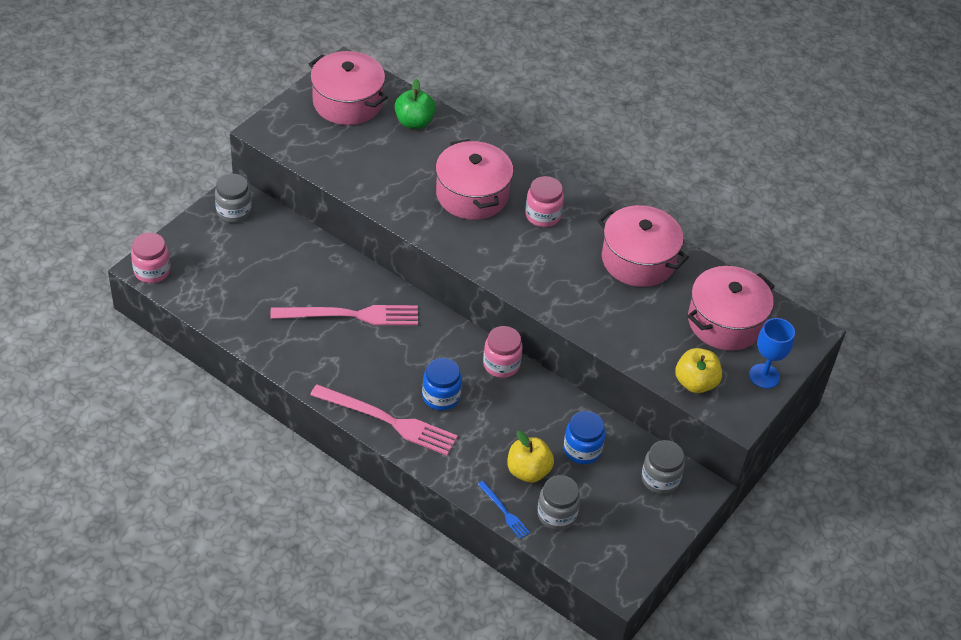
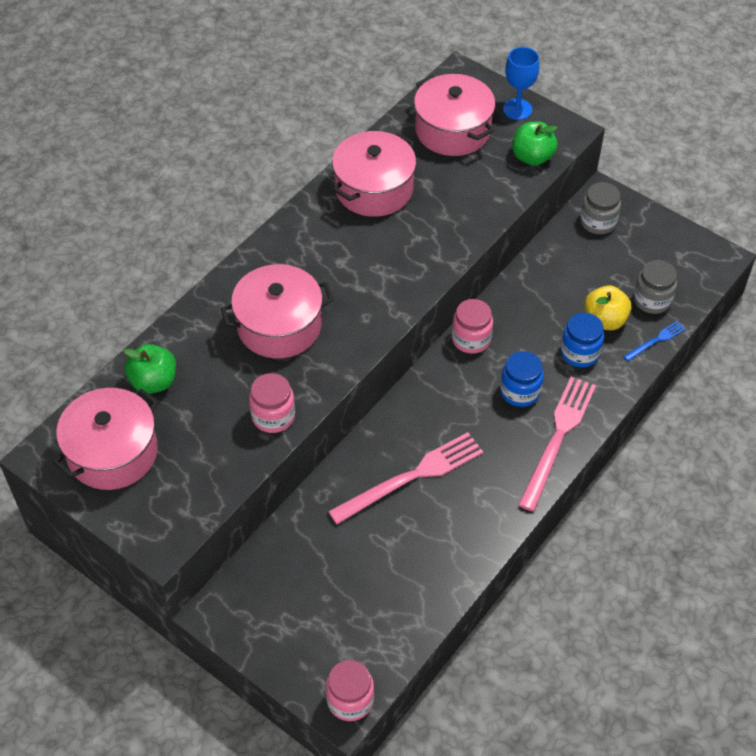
camera: 85 degrees left, 5 degrees up
grey jar [215,174,252,223] -> none
pink fork [270,305,418,325] -> pink fork turned 60 degrees clockwise [328,432,483,524]
pink jar [525,176,564,227] -> pink jar moved to [249,373,295,433]
blue jar [564,411,605,464] -> blue jar moved to [561,313,604,367]
yellow apple [675,348,722,393] -> green apple [512,121,558,166]

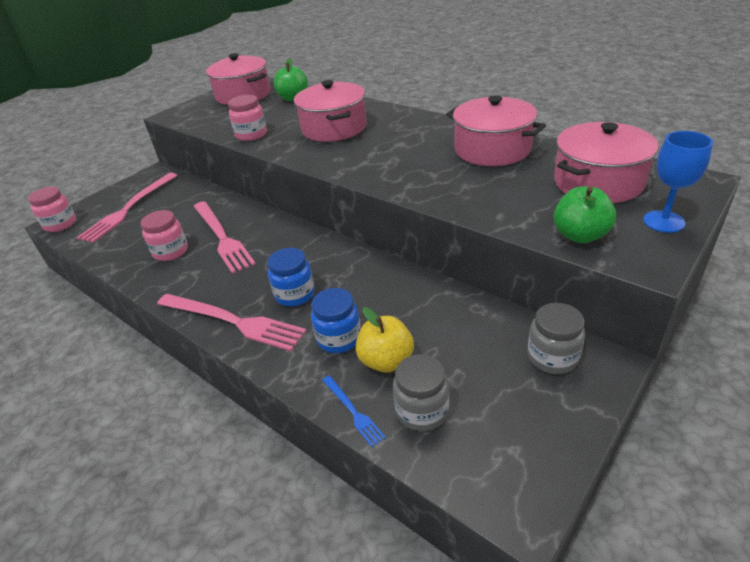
camera: 95 degrees right, 15 degrees down
pink jar [452,299,493,354] -> pink jar moved to [141,210,188,261]
none -> pink fork [77,173,178,243]

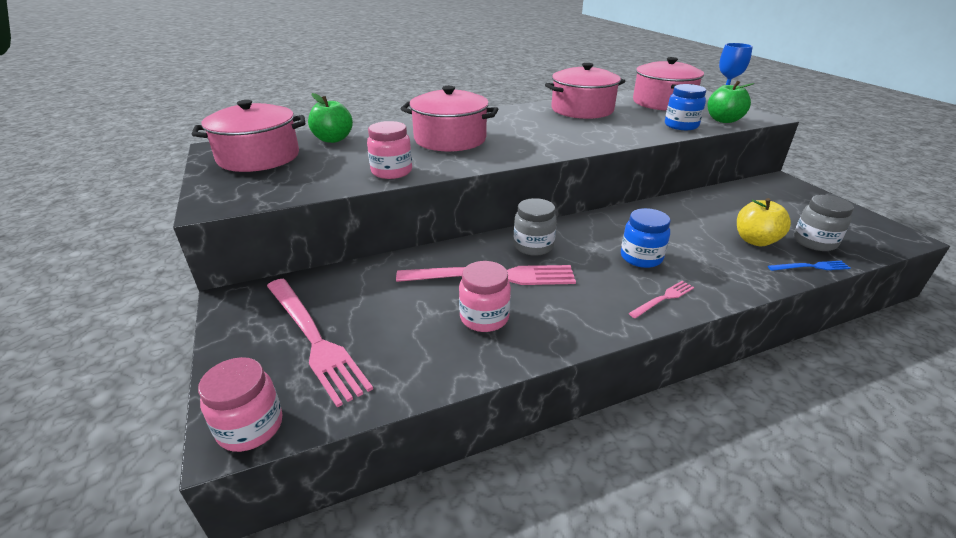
camera: 65 degrees left, 5 degrees down
pink fork [157,294,307,351] -> pink fork [629,281,694,318], size x0.47
blue jar [311,288,361,353] -> blue jar moved to [665,84,706,130]
grey jar [528,303,585,374] -> grey jar moved to [514,198,557,256]

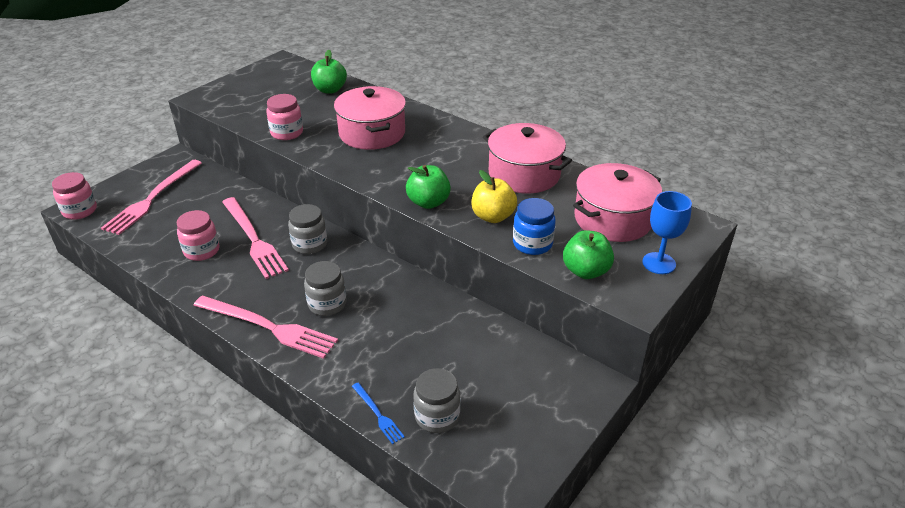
camera: 60 degrees right, 5 degrees up
pink pot [192,100,305,172] -> none
blue jar [621,208,671,268] -> grey jar [304,261,347,316]
pink fork [629,281,694,318] -> pink fork [193,296,338,359], size x2.12
yellow apple [737,198,791,246] -> yellow apple moved to [471,170,517,223]
none -> green apple [406,165,451,209]

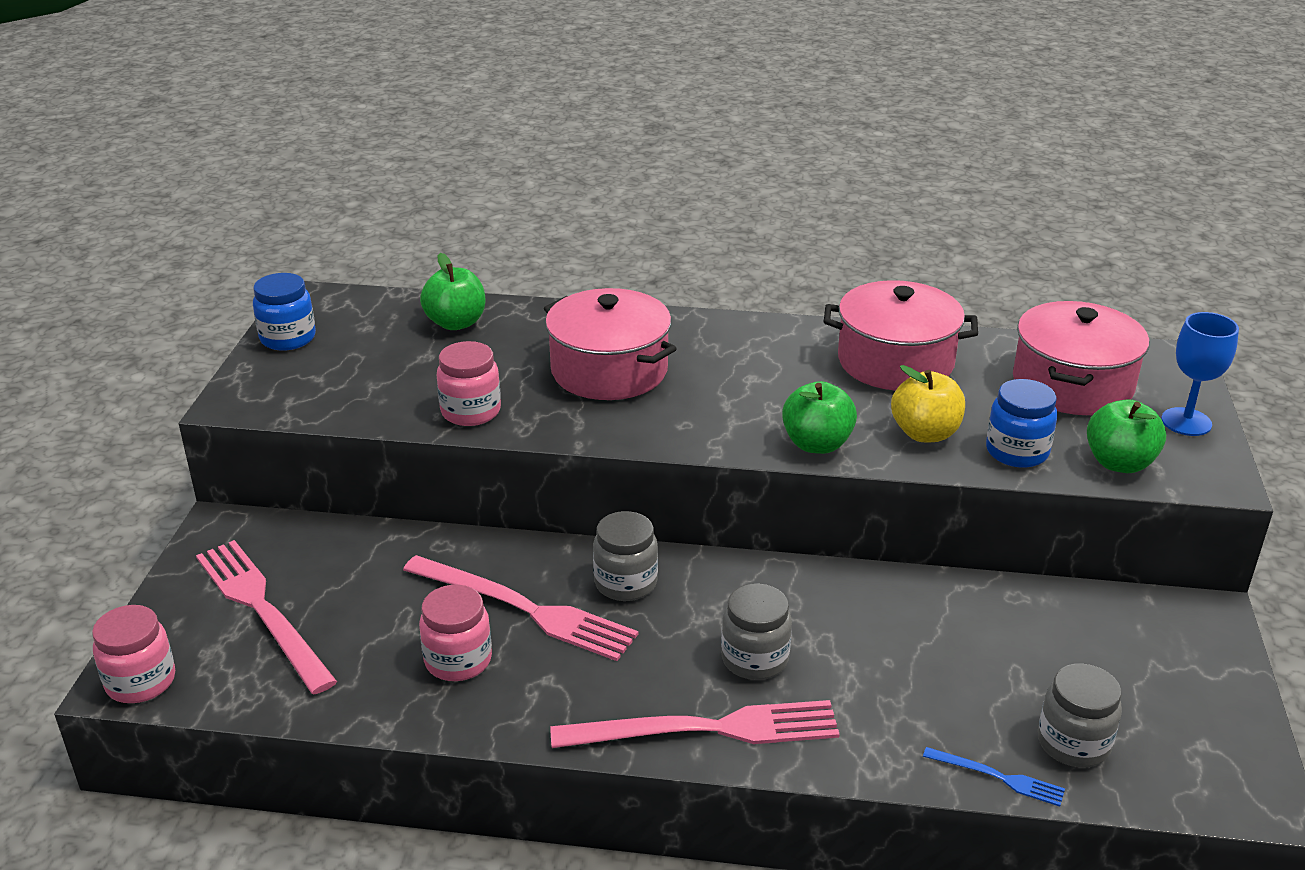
camera: 30 degrees left, 5 degrees down
pink fork [101,160,202,235] -> pink fork turned 150 degrees clockwise [196,540,337,694]
none -> blue jar [253,273,316,351]

